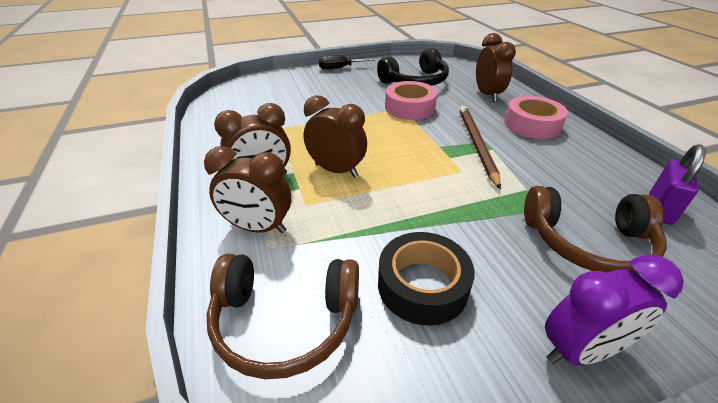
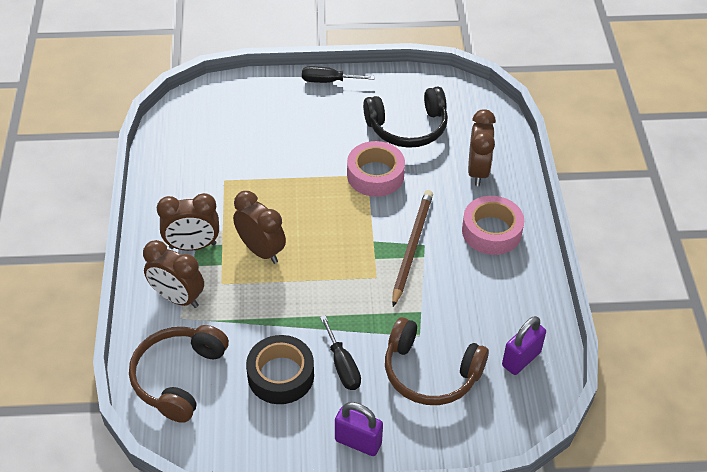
camera: 15 degrees right, 10 degrees up
brown headphones [207,254,359,379] -> brown headphones turned 90 degrees clockwise [129,325,229,423]
purple clock [545,255,684,365] -> purple padlock [335,402,383,456]
none -> black screwdriver [320,315,361,390]

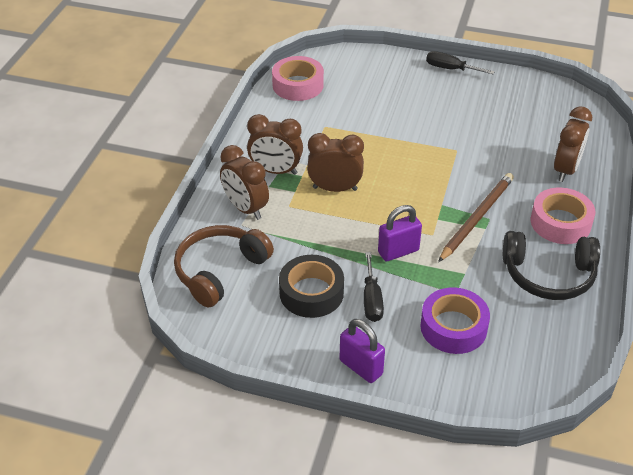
camera: 20 degrees right, 5 degrees down
brown clock [233,191,286,264] -> brown clock turned 60 degrees counterclockwise [307,133,364,192]
pink tape [347,141,405,197] -> pink tape moved to [272,56,324,101]
black headphones [363,87,448,148] -> black headphones moved to [503,231,600,300]
brown headphones [385,317,489,405] -> purple tape [420,287,490,354]
purple padlock [502,316,546,375] -> purple padlock moved to [378,205,422,261]

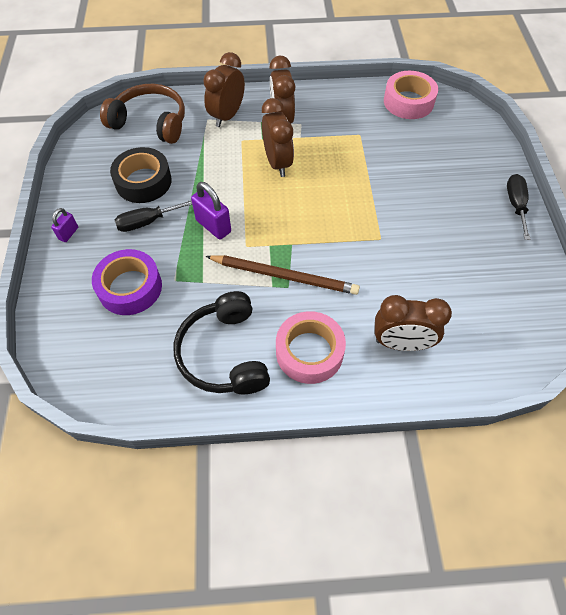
camera: 70 degrees right, 15 degrees up
purple padlock [340,319,385,383] -> purple padlock [51,208,78,242], size x0.58

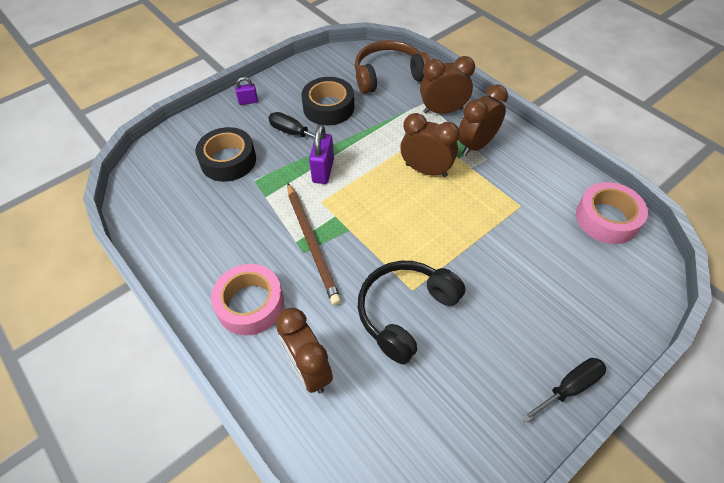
camera: 55 degrees right, 5 degrees down
purple tape [92,249,162,315] -> black tape [195,127,256,182]
brown headphones [100,84,185,144] -> brown headphones turned 90 degrees counterclockwise [355,40,430,94]
black headphones [174,291,270,394] -> black headphones moved to [358,261,466,364]
brown clock [262,98,294,177] -> brown clock turned 105 degrees counterclockwise [400,113,460,177]

